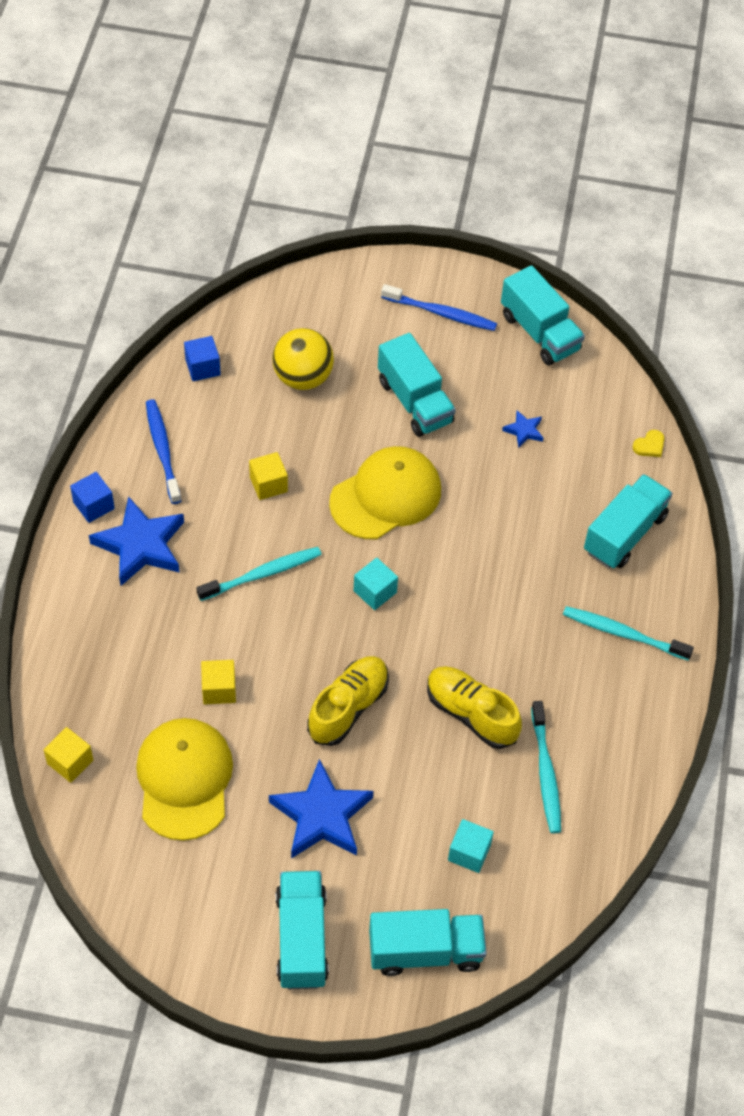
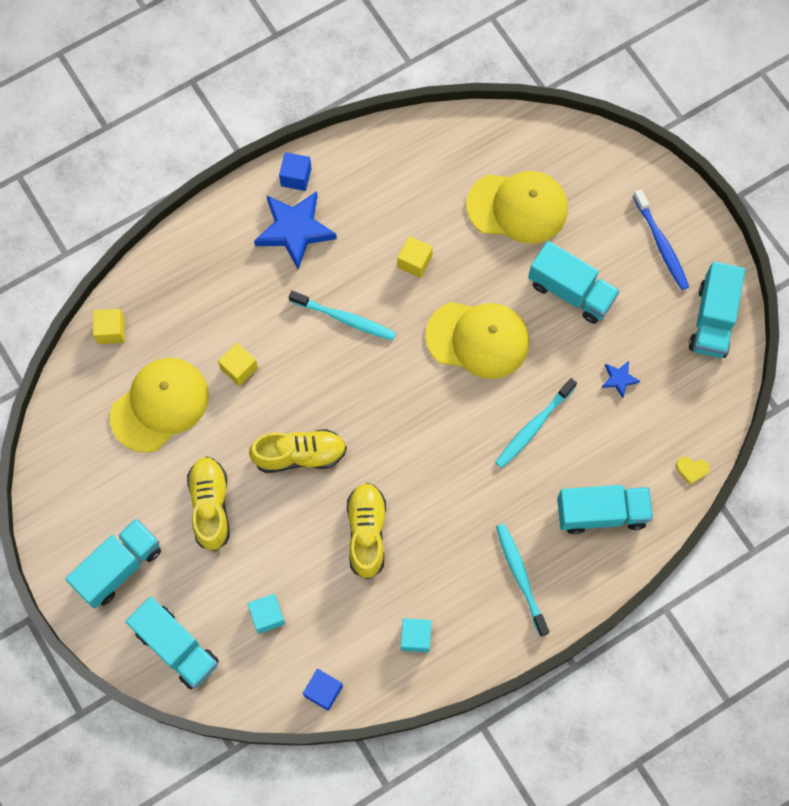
camera: 50 degrees right, 15 degrees up
blue toothbrush [146,399,181,504] -> none
blue cube [184,336,221,381] -> blue cube moved to [303,669,343,711]
blue star [269,759,373,859] -> yellow shoe [187,456,230,552]
yellow ball [272,328,334,390] -> yellow cap [466,171,568,244]
turquoise cube [354,558,398,610] -> turquoise cube moved to [401,618,431,652]
turquoise truck [378,333,456,437] -> turquoise truck turned 75 degrees counterclockwise [528,241,620,324]
turquoise toothbrush [531,701,561,834] -> turquoise toothbrush moved to [495,378,577,468]

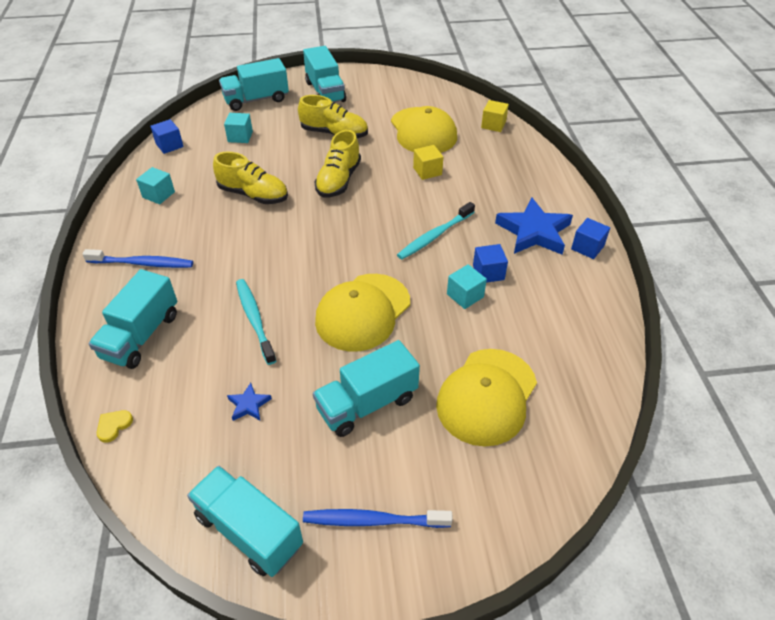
camera: 115 degrees right, 25 degrees down
yellow cube [397,236,433,278] -> turquoise cube [447,264,487,309]
turquoise toothbrush [496,523,549,636] -> blue toothbrush [82,249,193,268]
none -> blue cube [473,244,508,283]

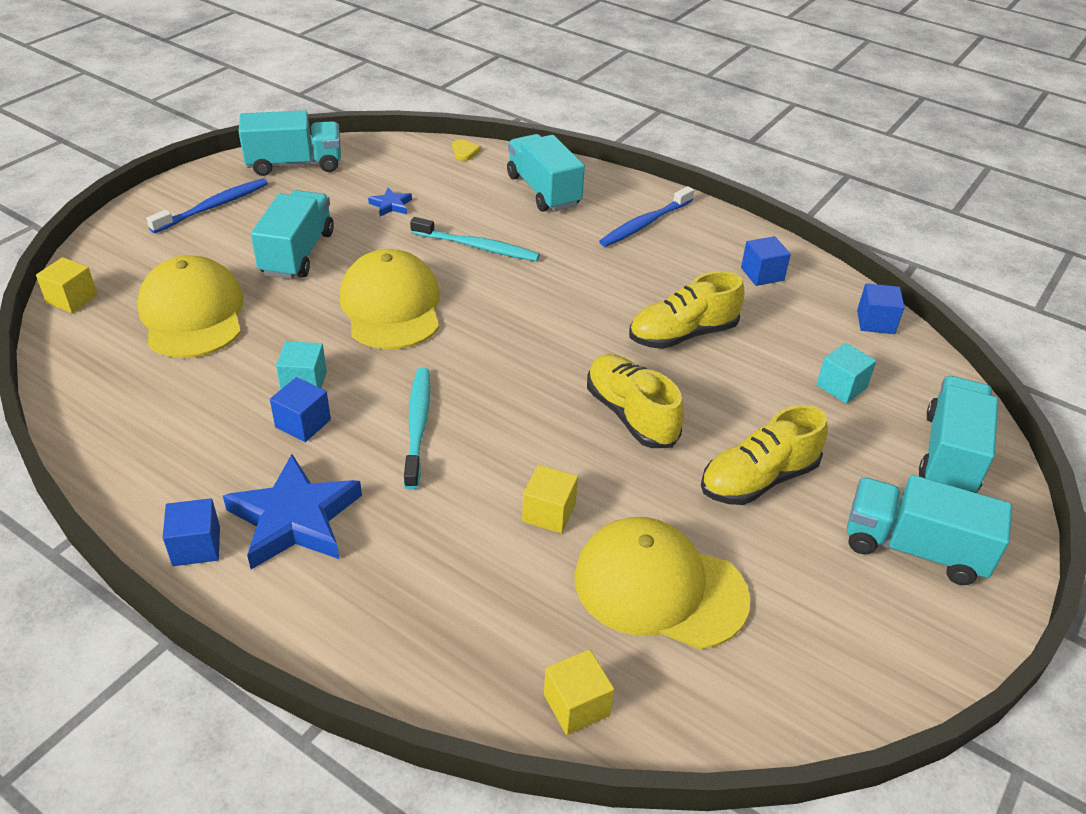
camera: 130 degrees right, 5 degrees down
turquoise cube [136,167,175,204] -> blue cube [741,236,791,286]
none -> yellow cube [36,257,97,313]

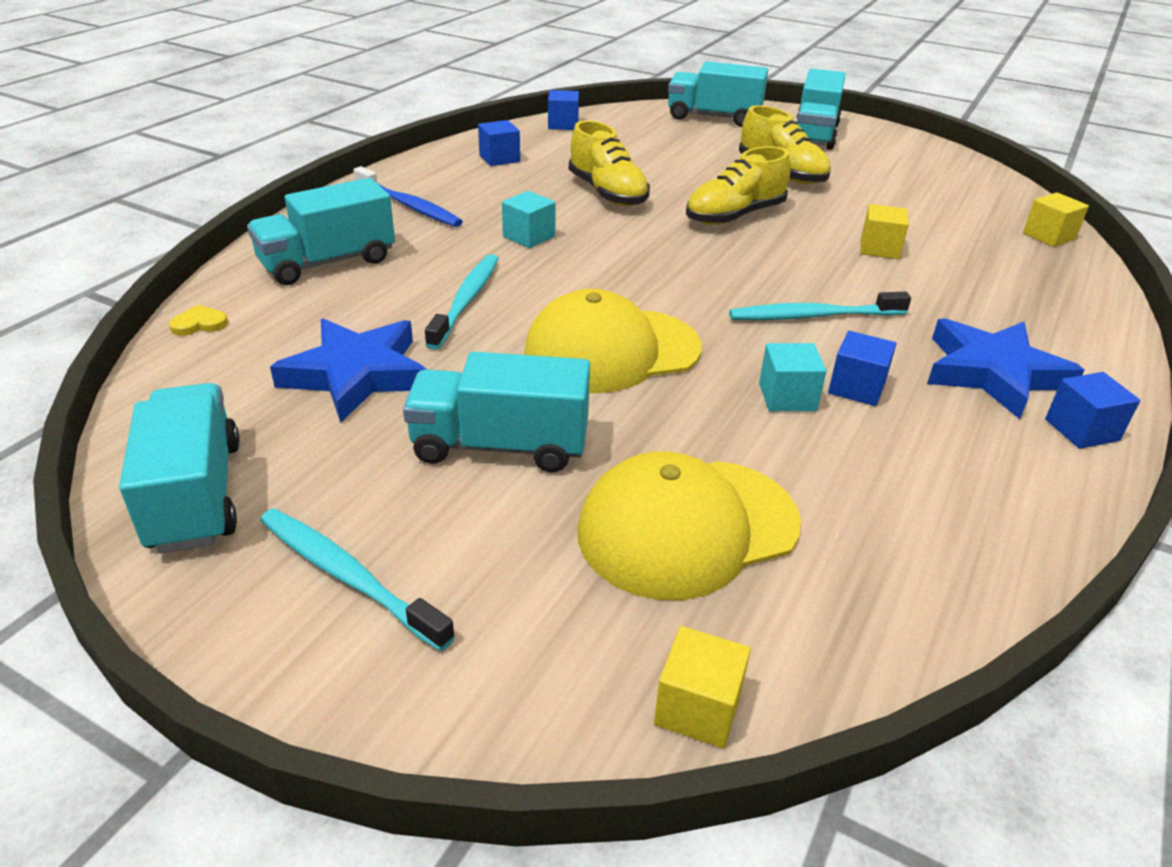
camera: 95 degrees left, 5 degrees down
blue toothbrush [146,178,268,233] -> turquoise toothbrush [260,508,455,651]
blue star [368,187,412,216] -> blue star [270,318,426,423], size x2.19
yellow cap [574,517,751,649] -> none
turquoise cube [816,343,876,404] -> turquoise cube moved to [502,191,556,248]

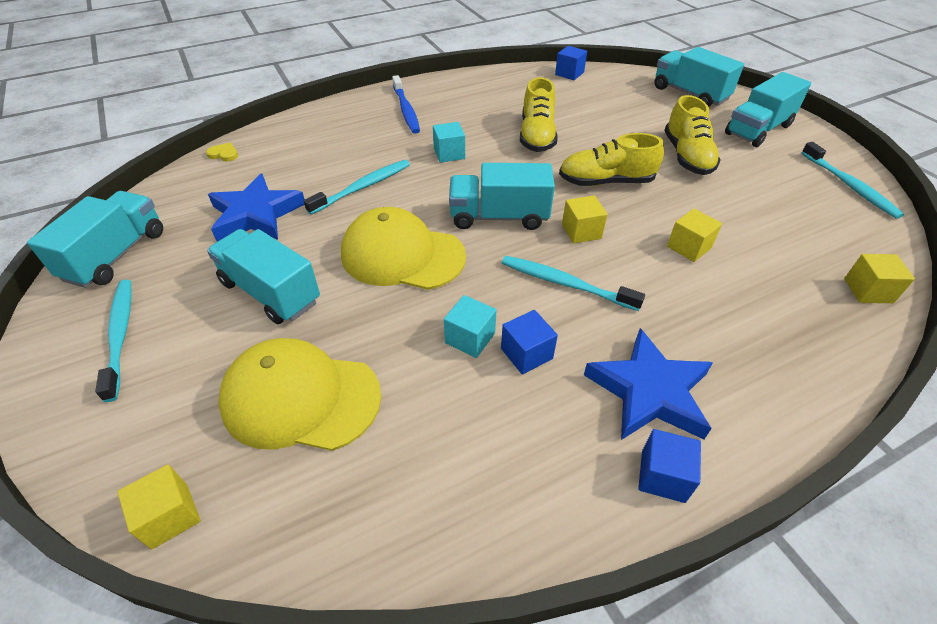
camera: 35 degrees right, 10 degrees up
turquoise truck [247,178,395,285] -> turquoise truck moved to [449,163,555,230]
blue cube [478,120,520,166] -> none
none -> yellow cube [562,195,608,244]
none -> turquoise toothbrush [801,142,904,219]

